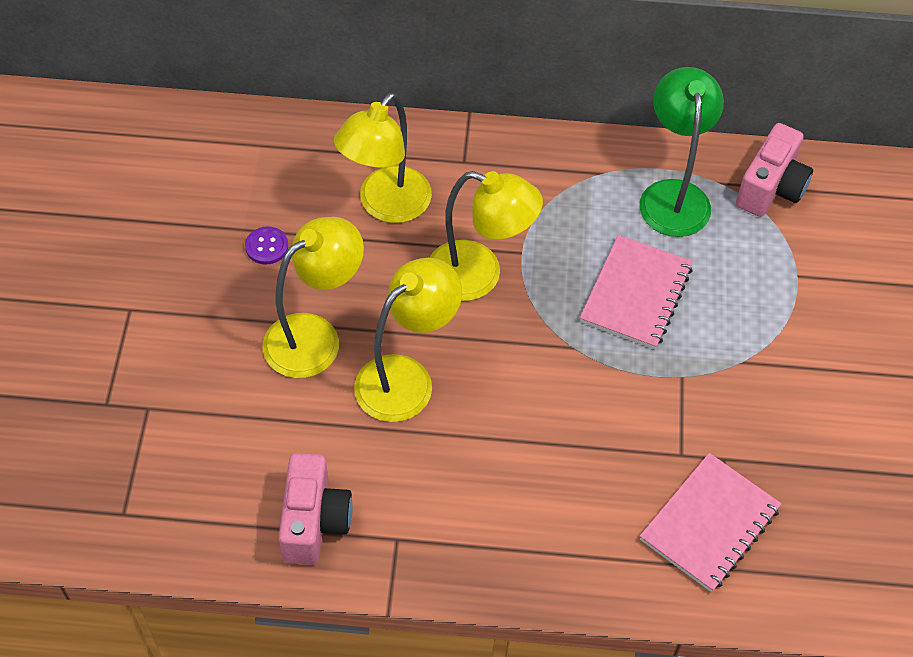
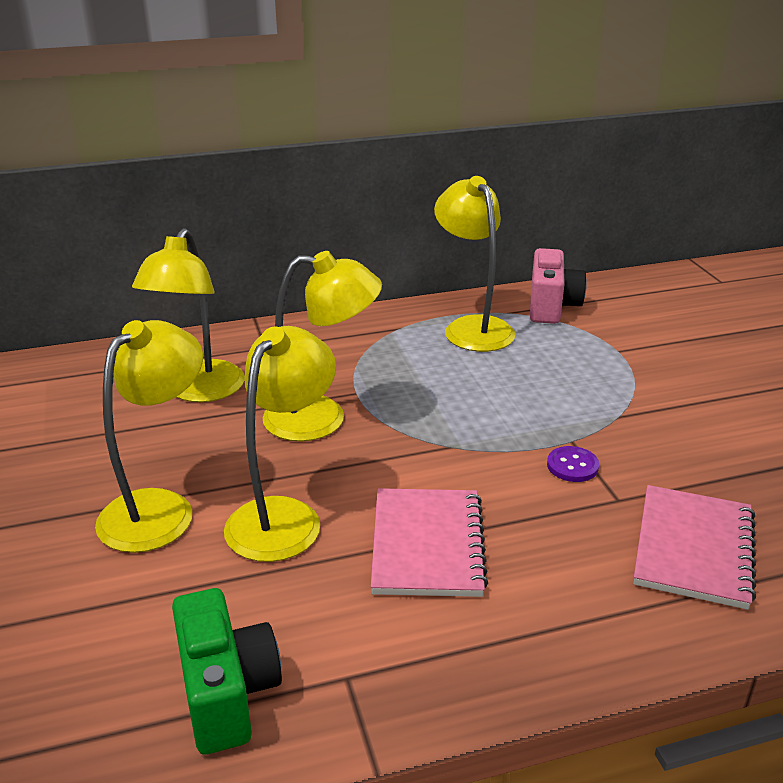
camera: 20 degrees left, 25 degrees down
purple button [245,226,288,265] -> purple button moved to [547,446,599,482]
pink camera [278,453,353,565] -> green camera [172,588,282,755]
pink notebook [580,235,693,349] -> pink notebook moved to [371,488,488,597]
green lamp [639,67,724,237] -> yellow lamp [434,176,515,352]

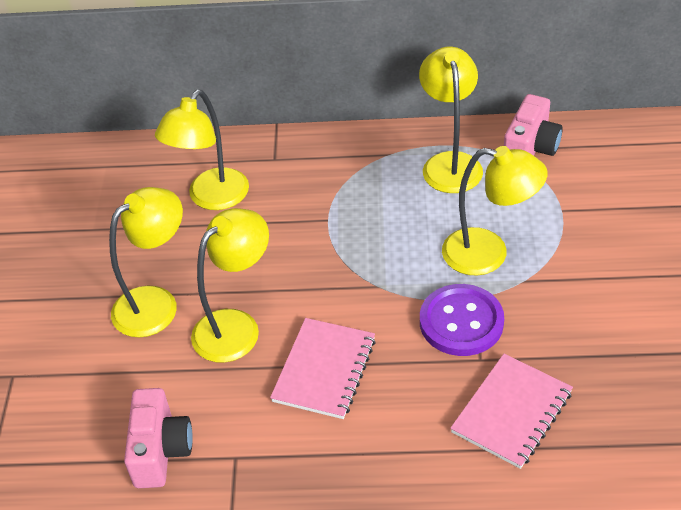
camera: 20 degrees right, 15 degrees up
green camera [172,588,282,755] -> pink camera [124,388,193,488]
yellow lamp [263,251,382,441] -> yellow lamp moved to [442,146,548,276]
purple button [547,446,599,482] -> purple button [420,284,504,356], size x2.11

